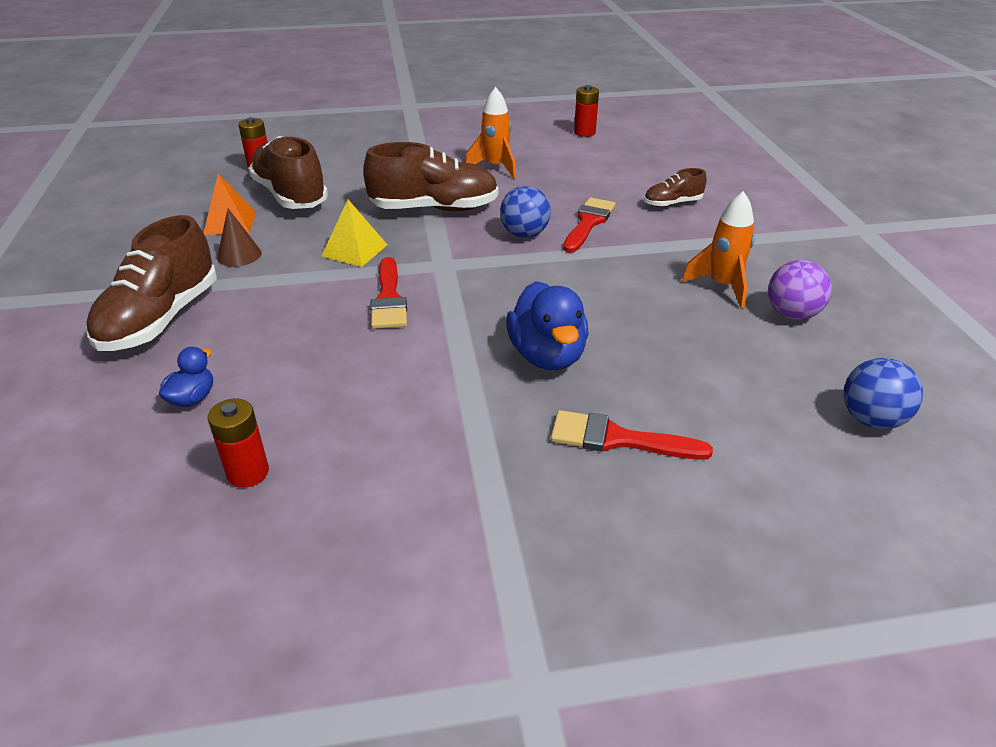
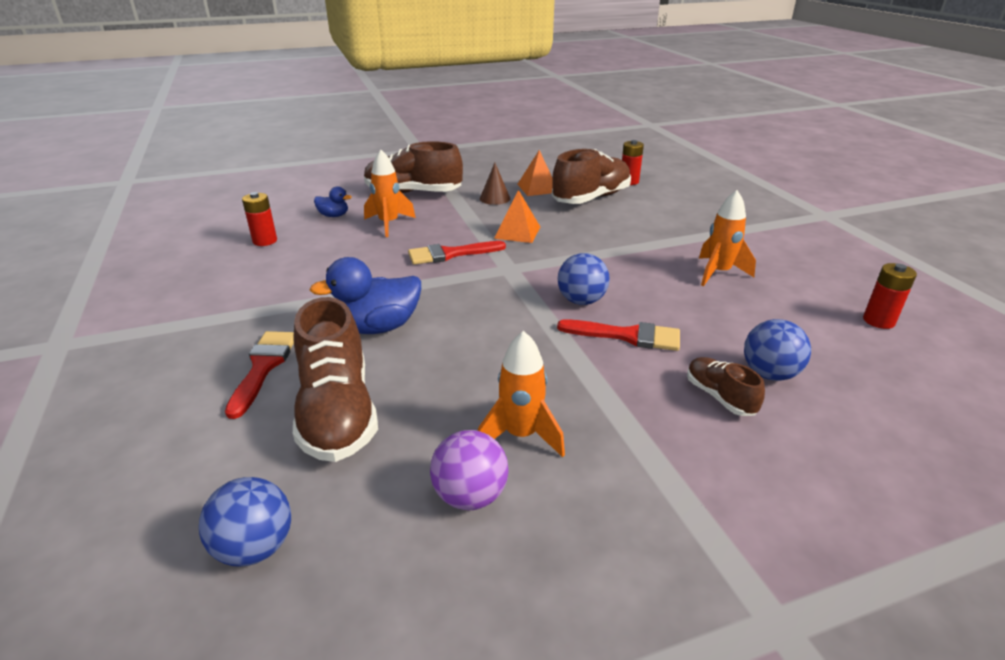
camera: 80 degrees right, 5 degrees down
yellow pyramid [322,200,387,267] -> orange pyramid [494,190,540,243]
brown shoe [363,142,498,211] -> brown shoe moved to [293,297,378,462]
none -> orange rocket [364,150,416,237]
none -> blue ball [744,319,811,381]

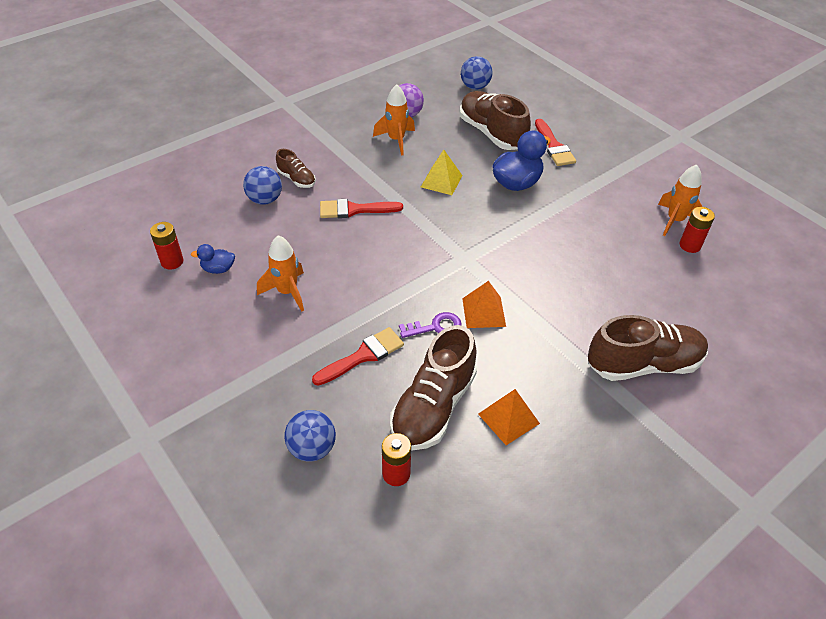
camera: 160 degrees right, 15 degrees up
blue duck [314,186,351,217] -> blue duck moved to [191,244,235,274]
orange rocket [364,150,416,237] -> orange rocket moved to [658,164,703,236]
red brush [408,241,506,265] -> red brush moved to [312,327,404,386]
brown cone [480,163,510,205] -> none
blue ball [558,253,610,305] -> blue ball moved to [284,410,336,462]
none -> purple key [399,312,462,338]
none -> yellow pyramid [421,149,463,195]

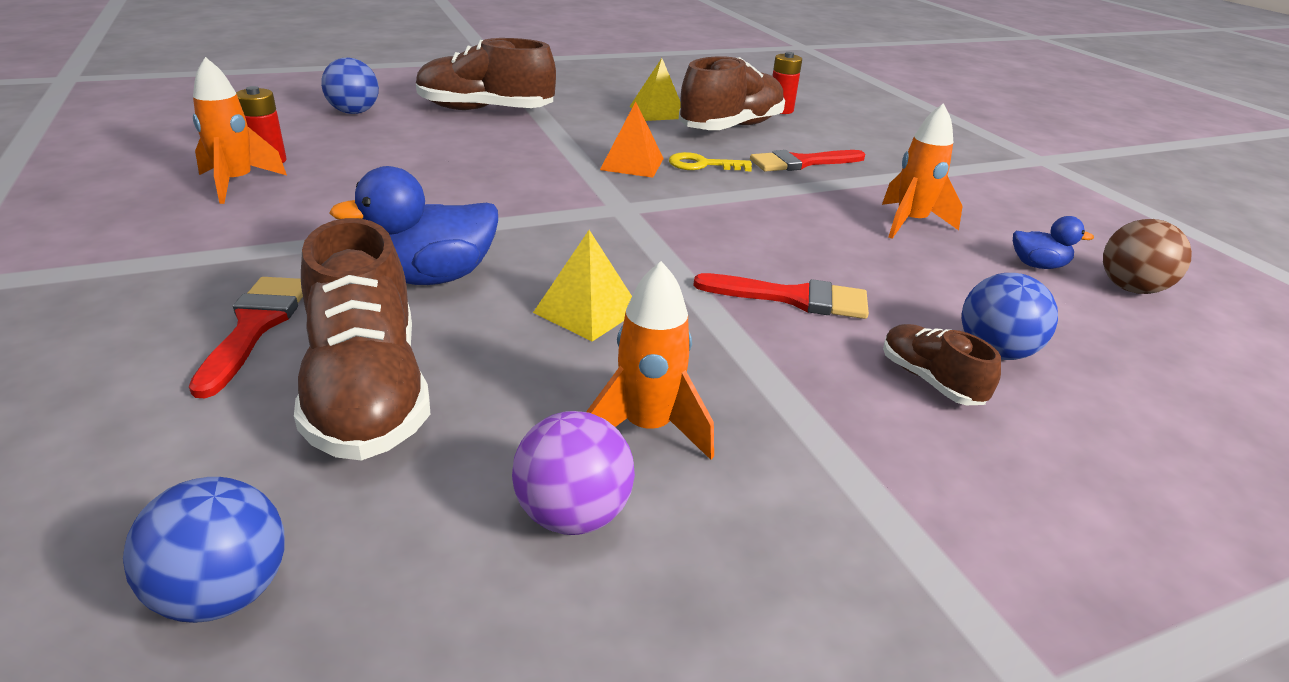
camera: 165 degrees left, 15 degrees down
red battery [150,222,183,270] -> brown ball [1103,219,1192,294]
blue ball [284,410,336,462] -> blue ball moved to [321,57,379,114]
purple key [399,312,462,338] -> yellow key [669,152,752,171]
orange pyramid [478,389,540,445] -> yellow pyramid [630,58,680,121]

